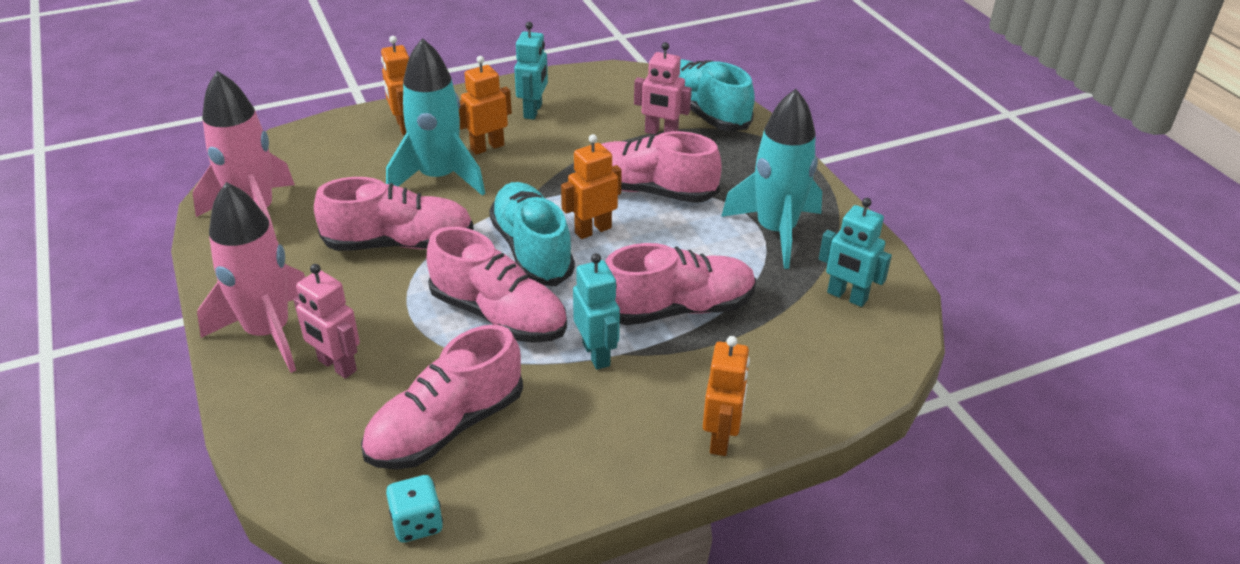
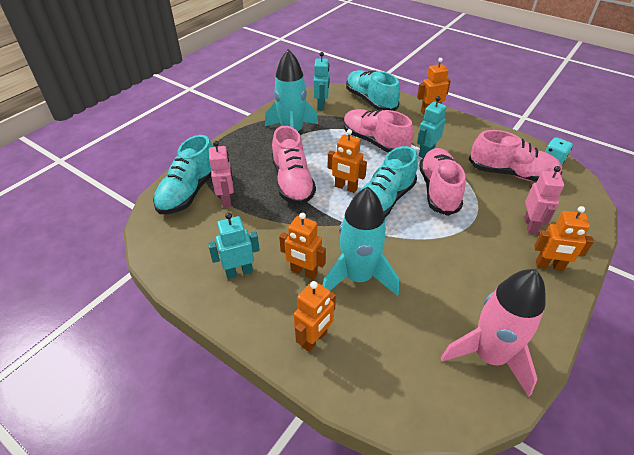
camera: 120 degrees left, 5 degrees up
pink rocket [197,182,305,373] -> orange robot [534,206,594,271]
pink shoe [314,177,474,251] -> none
none -> turquoise shoe [346,70,400,111]

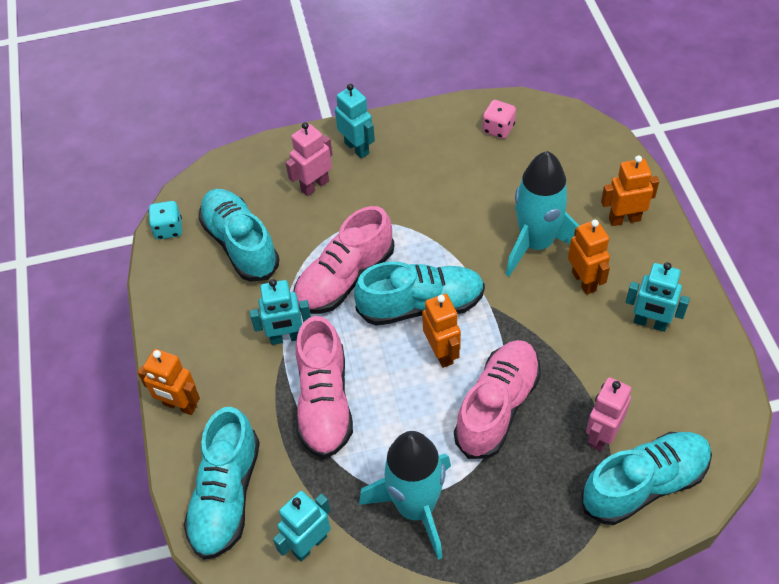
camera: 135 degrees left, 10 degrees up
pink rocket [441,269,545,397] -> pink dice [482,100,516,139]
pink shoe [469,130,563,182] -> turquoise shoe [199,189,279,282]
orange robot [534,206,594,271] -> turquoise robot [335,84,375,159]

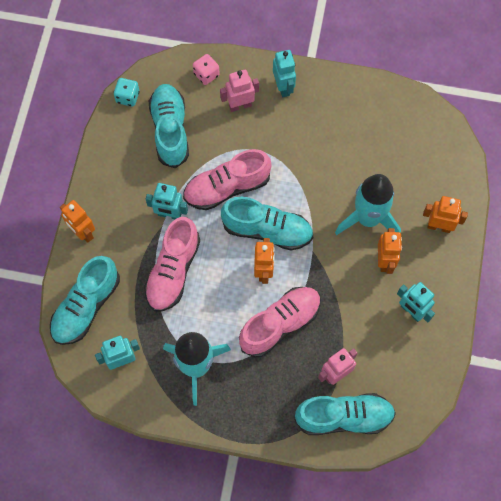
camera: 20 degrees right, 15 degrees up
pink dice [482,100,516,139] -> pink dice moved to [193,54,220,85]

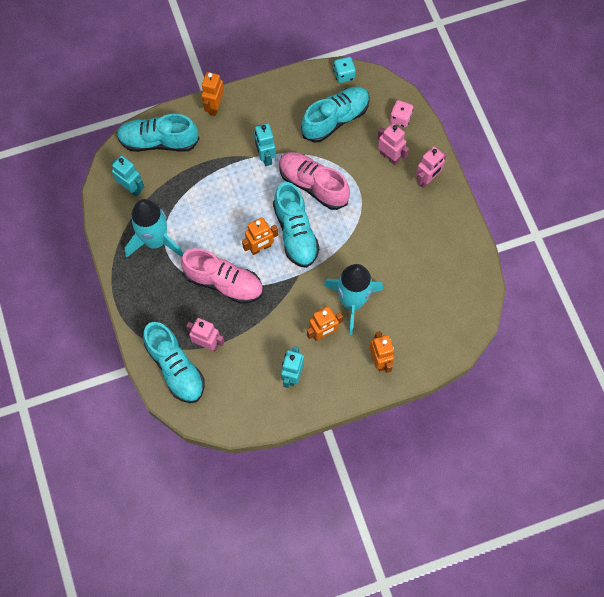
camera: 60 degrees right, 0 degrees up
pink shoe [144,217,200,311] -> none
turquoise robot [273,50,296,97] -> pink robot [416,146,447,188]

